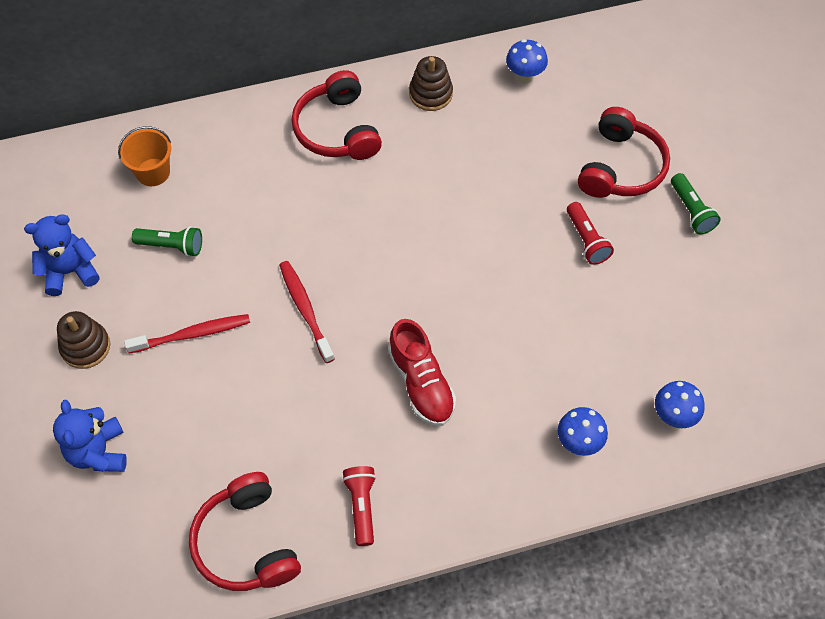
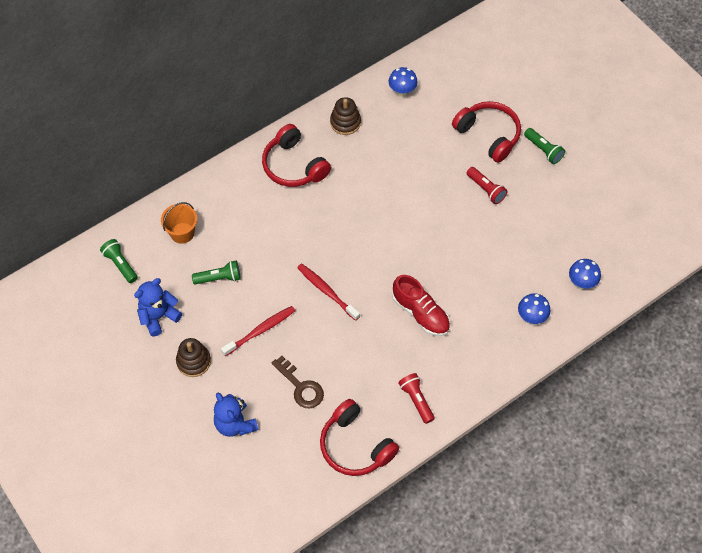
camera: 20 degrees left, 0 degrees up
red headphones [578,107,670,198] -> red headphones turned 45 degrees counterclockwise [452,101,521,163]
none -> green flashlight [100,239,138,283]
none -> brown key [271,356,324,408]

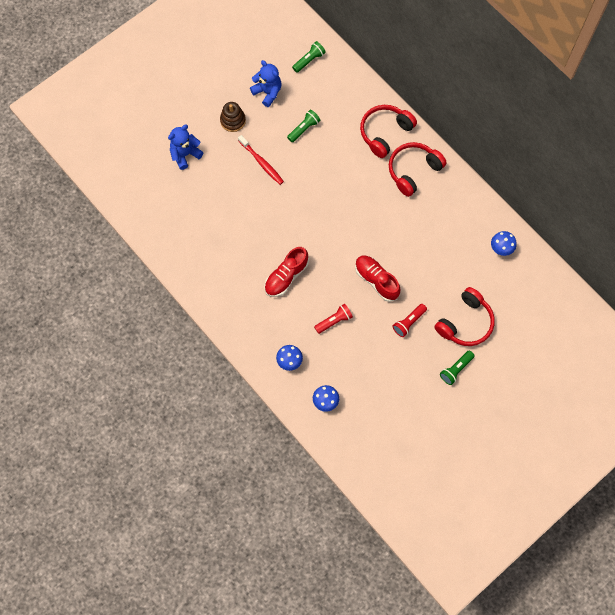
camera: 85 degrees right, 10 degrees up
orange bucket [161,202,197,244] -> none
green flashlight [192,260,241,285] -> green flashlight turned 120 degrees counterclockwise [287,110,320,142]
brown key [271,356,324,408] -> none
red toothbrush [297,263,360,321] -> none
red headphones [320,399,399,476] -> red headphones moved to [360,105,417,158]
brown stacking toy [330,97,361,135] -> none
red flashlight [398,373,434,424] -> red flashlight moved to [314,304,353,334]
none -> red shoe [355,255,401,302]

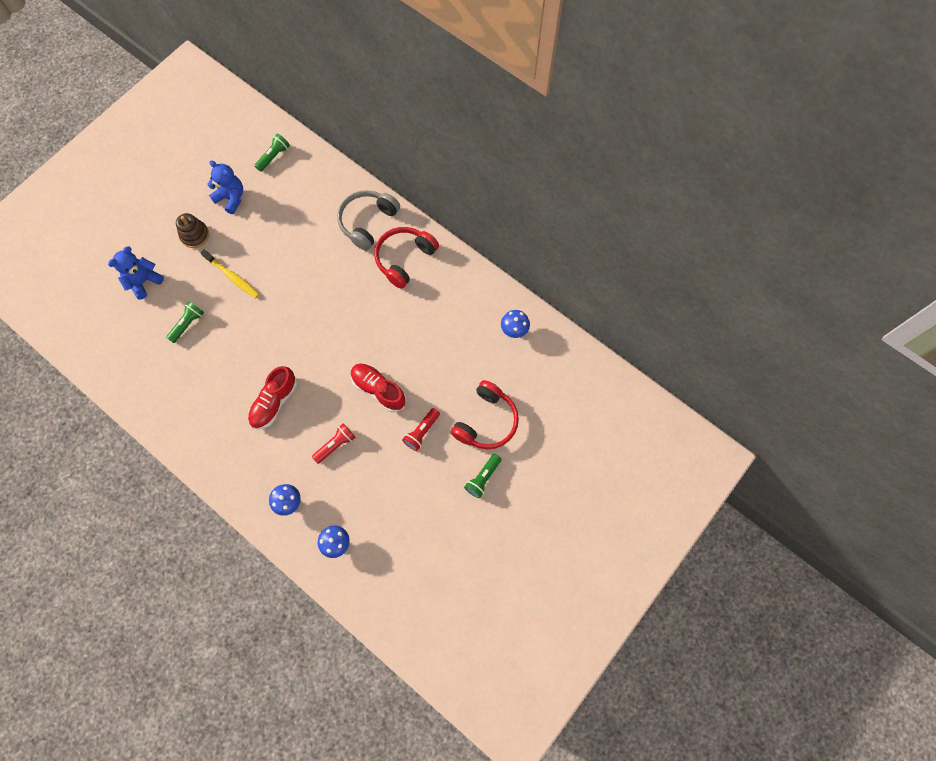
camera: 10 degrees left, 0 degrees up
red toothbrush [238,135,284,185] -> yellow toothbrush [201,250,259,298]
green flashlight [287,110,320,142] -> green flashlight moved to [166,301,204,343]
red headphones [360,105,417,158] -> grey headphones [337,190,400,251]

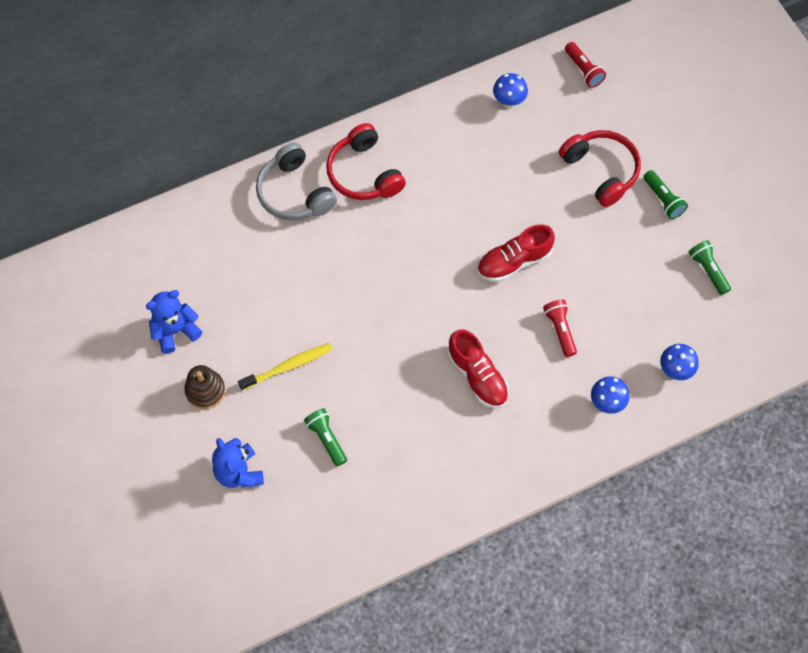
camera: 65 degrees left, 5 degrees down
green flashlight [254,134,290,172] -> green flashlight moved to [689,240,731,295]
red flashlight [402,408,440,451] -> red flashlight moved to [565,42,606,88]

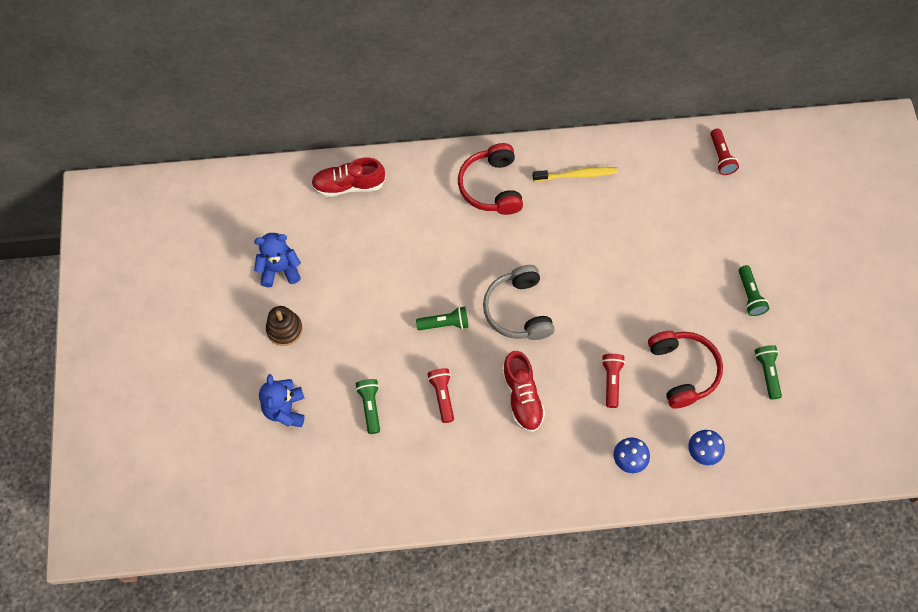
camera: 20 degrees right, 0 degrees up
yellow toothbrush [238,343,333,391] -> yellow toothbrush moved to [532,167,618,181]
grey headphones [256,142,337,220] -> grey headphones moved to [483,265,555,340]
red shoe [477,224,555,282] -> red shoe moved to [311,157,386,197]
blue mushroom [493,73,528,108] -> none
red headphones [559,130,641,207] -> red headphones moved to [648,331,723,408]
none -> green flashlight [416,307,468,330]
none -> red flashlight [427,368,454,423]

